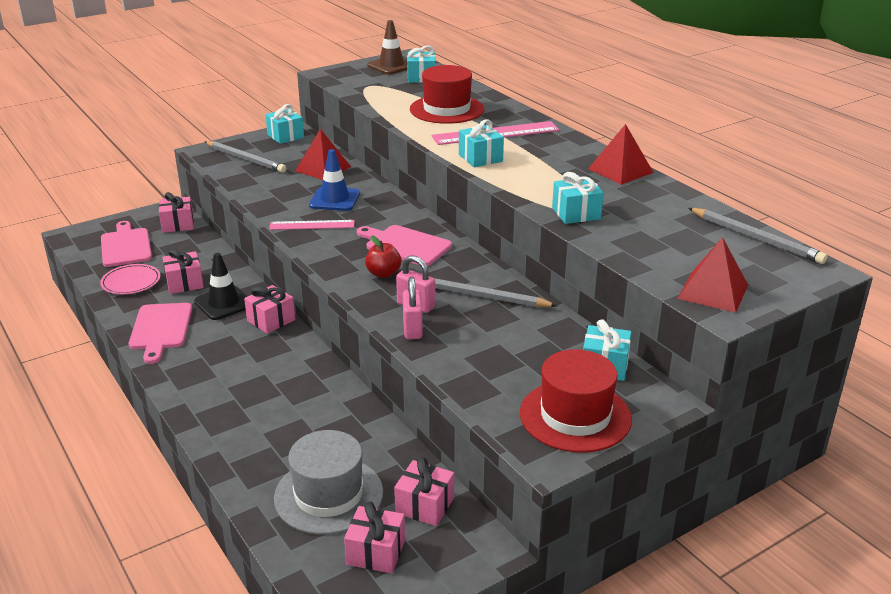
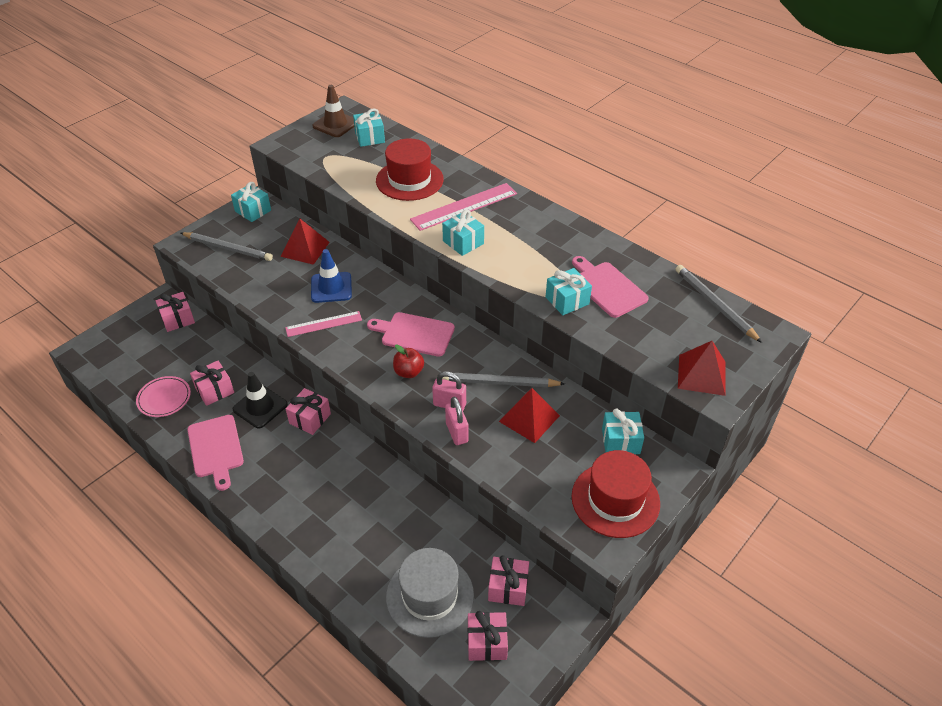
camera: 15 degrees left, 15 degrees up
pink cutting board [101,221,152,267] -> pink cutting board moved to [572,256,649,318]
red pyramid [588,124,654,185] -> red pyramid moved to [499,388,560,443]
grey pencil [689,208,828,264] -> grey pencil turned 150 degrees counterclockwise [676,265,762,343]

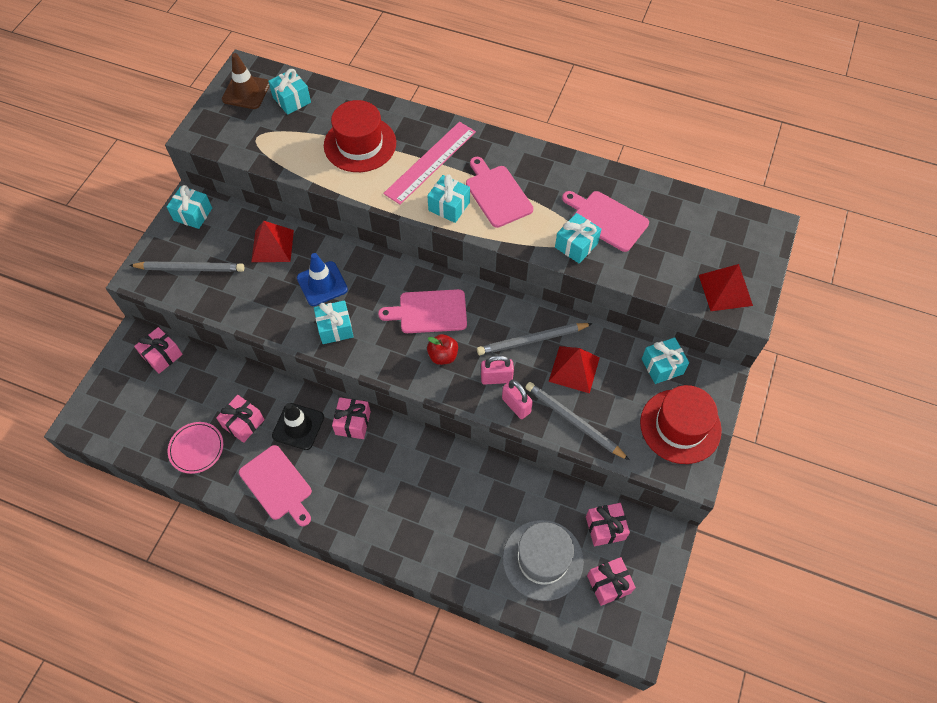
camera: 20 degrees left, 15 degrees up
pink ruler [285,311,362,337] -> turquoise gift [314,300,354,344]
grey pencil [676,265,762,343] -> grey pencil moved to [525,382,629,460]
none -> pink cutting board [466,157,534,228]

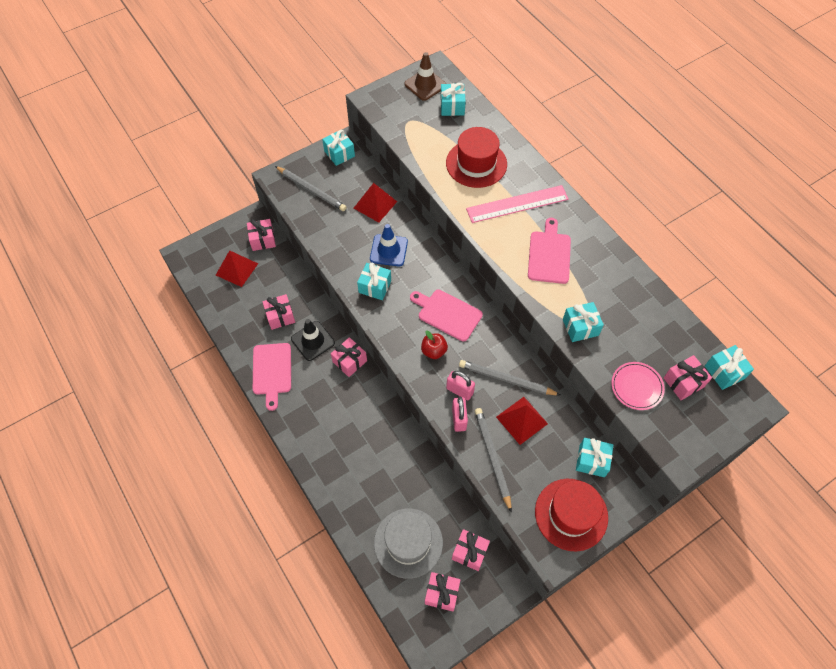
camera: 35 degrees right, 0 degrees up
pink plate [168,422,223,474] -> pink plate moved to [611,362,665,410]
turquoise gift [427,174,470,223] -> turquoise gift moved to [705,345,754,390]
pink cutting board [562,191,649,252] -> none
red pyramid [699,264,753,311] -> red pyramid moved to [216,250,258,287]
none -> pink gift [664,355,712,400]

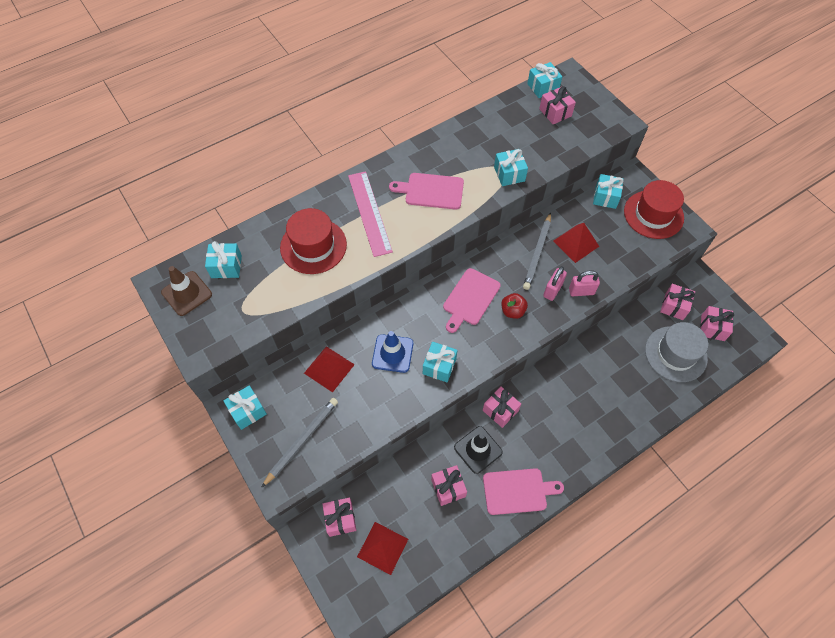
camera: 90 degrees left, 0 degrees up
grey pencil [475,408,512,513] -> none
pink plate [611,362,665,410] -> none

